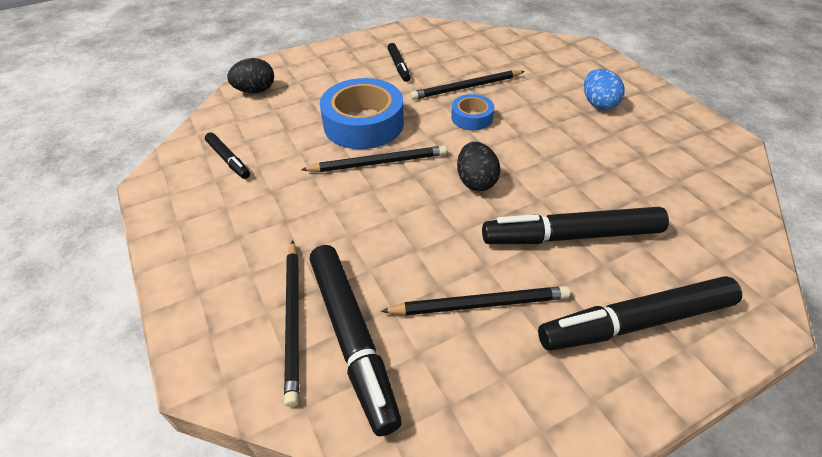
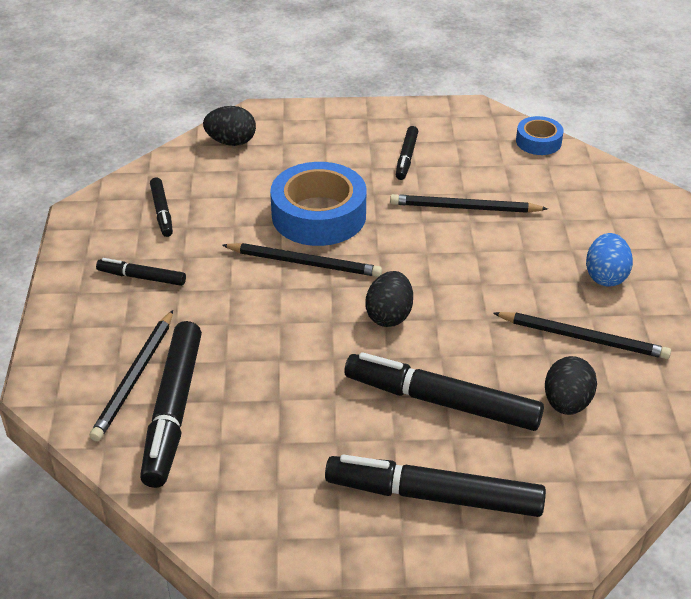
camera: 25 degrees right, 5 degrees down
black pencil [381,286,570,315] -> black pencil moved to [493,312,671,359]
blue tape [451,94,494,130] -> blue tape moved to [516,116,564,155]
none -> black marker [96,258,186,286]
none -> black egg [545,356,597,415]

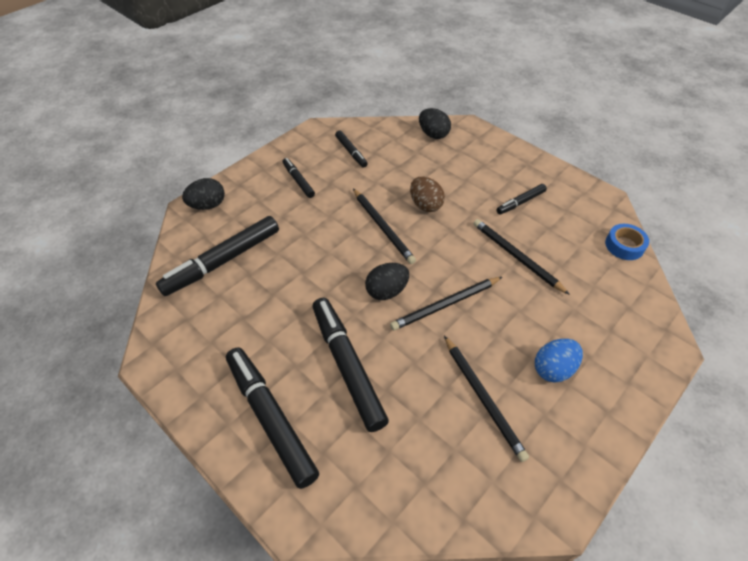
camera: 45 degrees right, 10 degrees up
black pencil [90,310,173,441] -> black pencil moved to [390,277,502,331]
black marker [150,178,173,237] -> black marker turned 60 degrees counterclockwise [335,130,368,168]
blue tape [270,162,367,246] -> brown egg [410,177,445,212]
black egg [545,356,597,415] -> black egg moved to [182,178,225,210]

